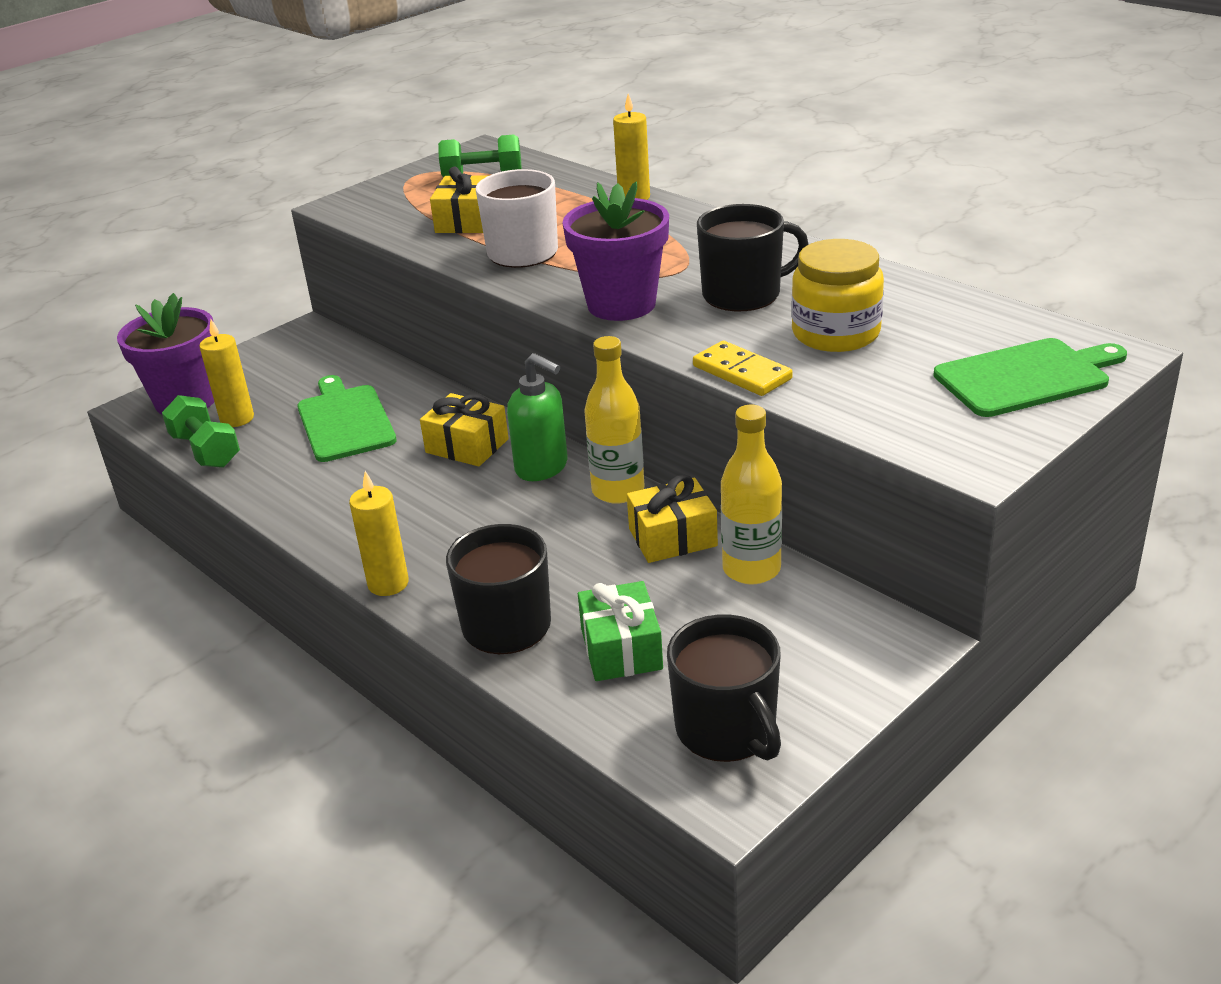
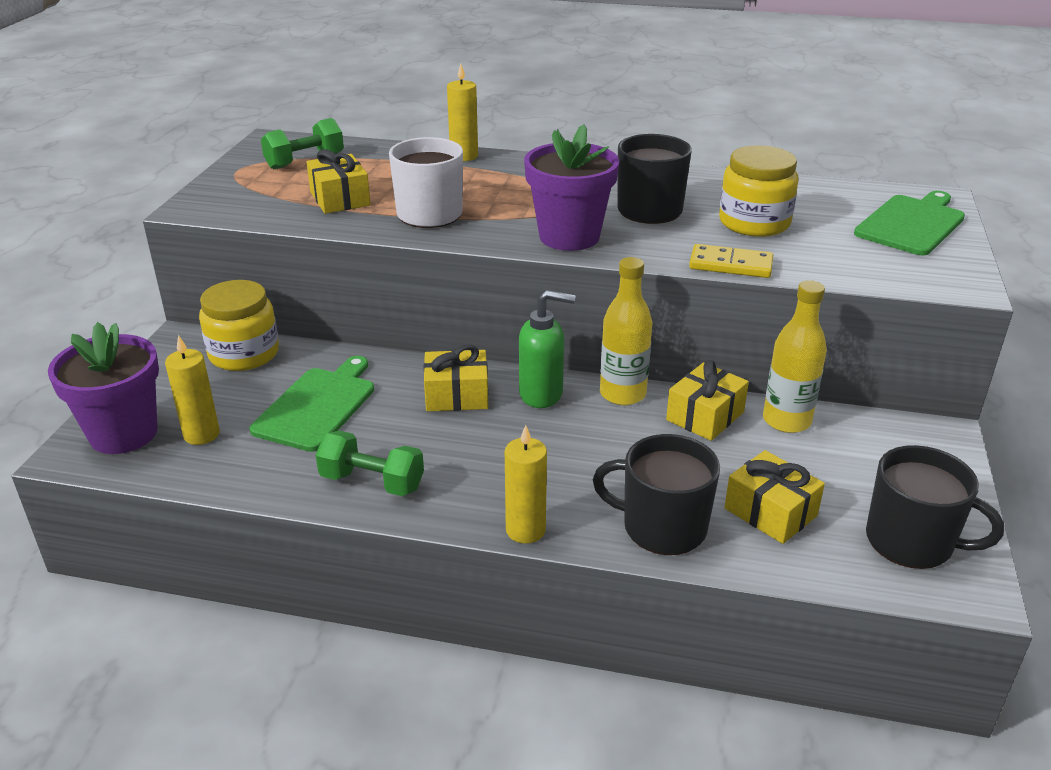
camera: 35 degrees left, 0 degrees up
green dumbbell [162,395,240,468] -> green dumbbell moved to [316,431,424,496]
green cutting board [297,375,397,462] -> green cutting board turned 75 degrees clockwise [249,356,374,452]
green gift [578,581,663,681] -> yellow gift [724,450,825,544]
none -> yellow jar [199,280,279,371]

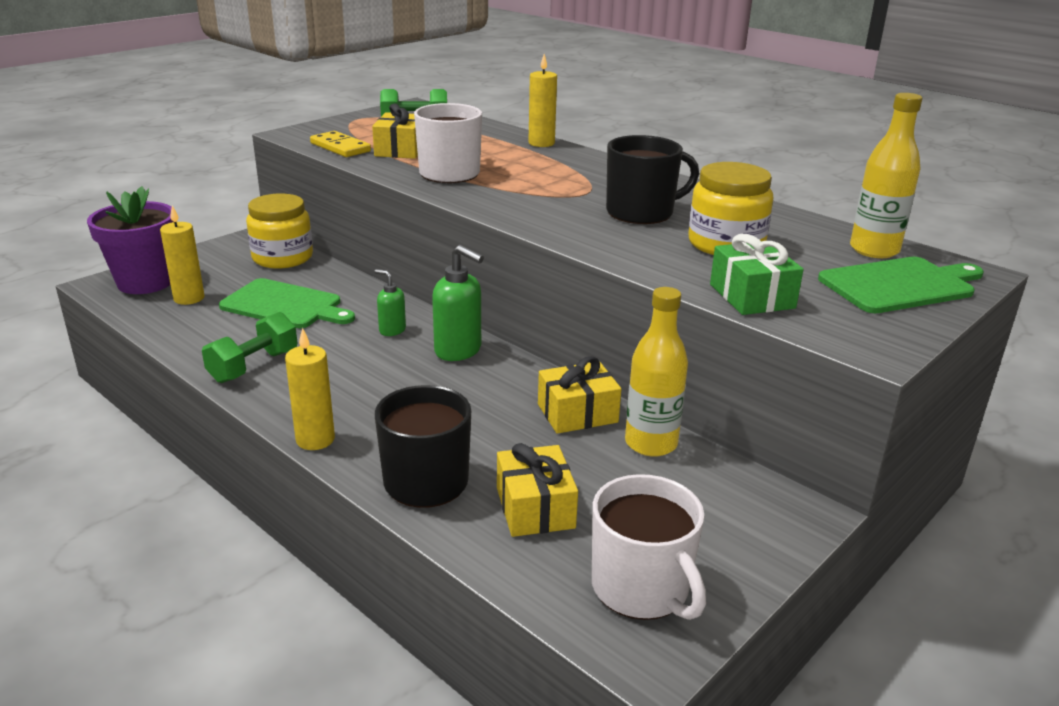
camera: 30 degrees right, 5 degrees down
green cutting board [249,356,374,452] -> green cutting board turned 60 degrees clockwise [219,278,355,328]
green dumbbell [316,431,424,496] -> green dumbbell turned 75 degrees clockwise [202,312,297,383]
yellow gift [424,345,488,411] -> green soap dispenser [375,269,406,336]
purple flower pot [524,124,619,251] -> none
yellow bottle [600,257,653,405] -> yellow bottle moved to [850,93,923,258]
yellow domino [689,244,773,278] -> yellow domino moved to [310,131,371,157]
black mug [866,445,1004,569] -> white mug [592,474,706,620]
none -> green gift [710,234,804,315]

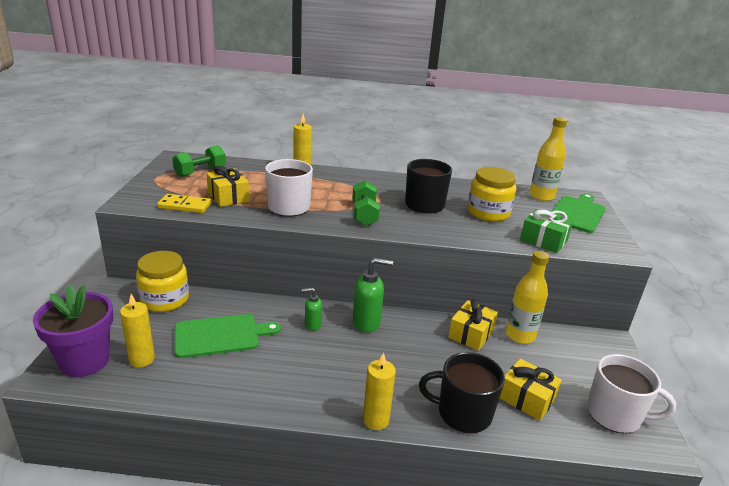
camera: 40 degrees left, 0 degrees up
green dumbbell [202,312,297,383] -> green dumbbell moved to [353,180,380,226]

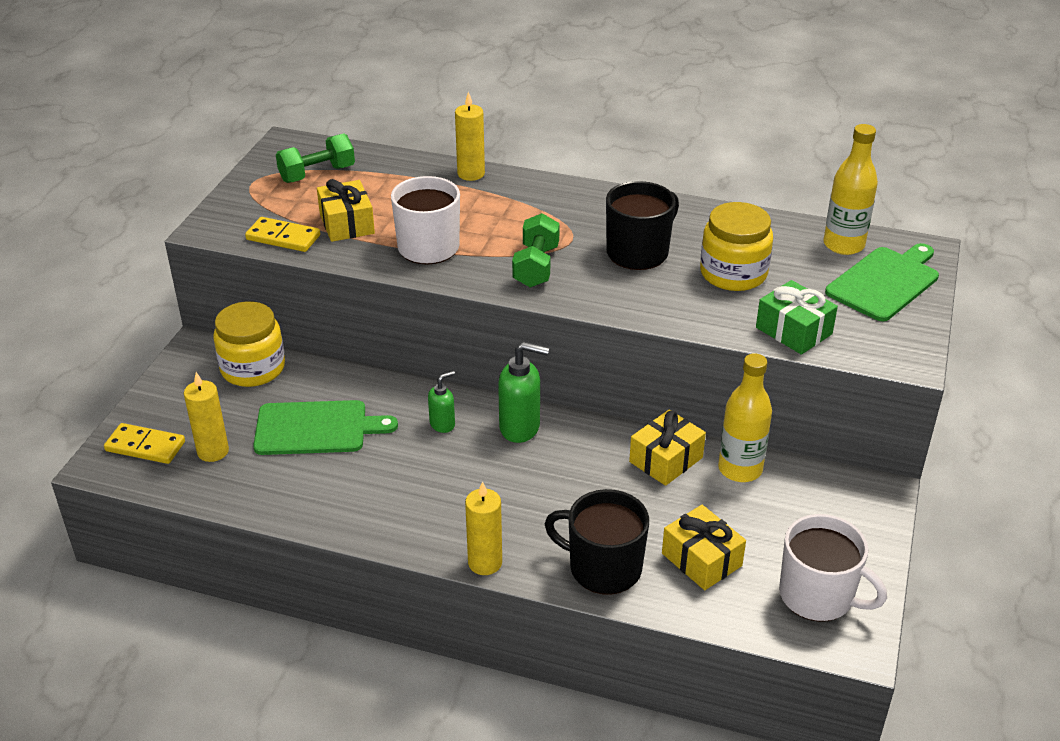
camera: 15 degrees right, 10 degrees up
purple flower pot [33,285,113,377] -> yellow domino [104,423,185,464]
green soap dispenser [302,288,322,331] -> green soap dispenser turned 135 degrees clockwise [428,371,455,433]

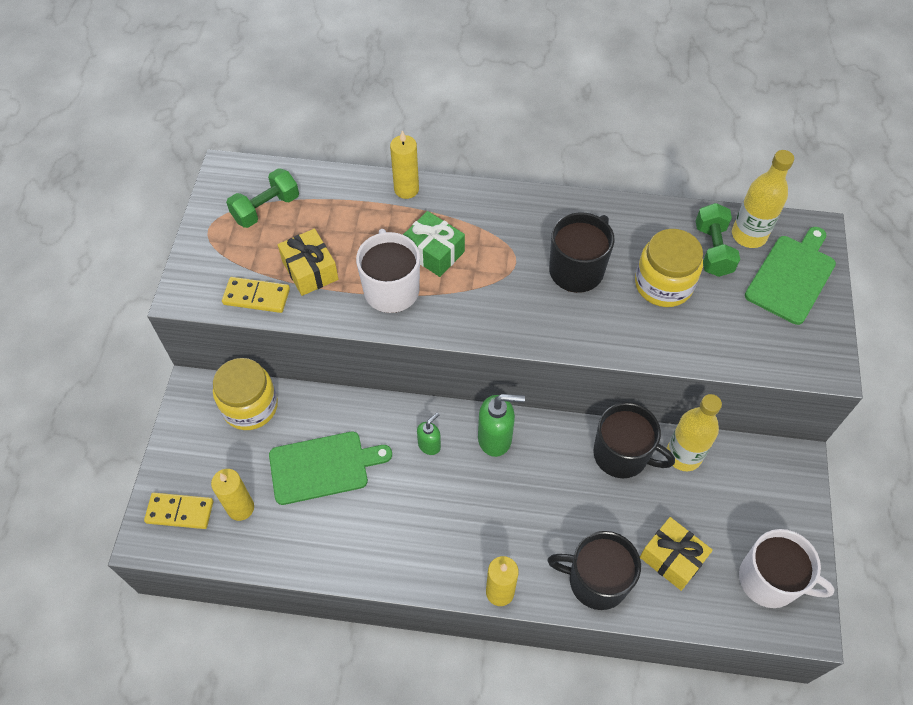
camera: 10 degrees left, 20 degrees up
green dumbbell [512,213,560,288] -> green dumbbell moved to [696,203,740,277]
yellow gift [629,410,706,486] -> black mug [593,402,675,478]
green gift [756,280,838,355] -> green gift moved to [403,211,465,277]

